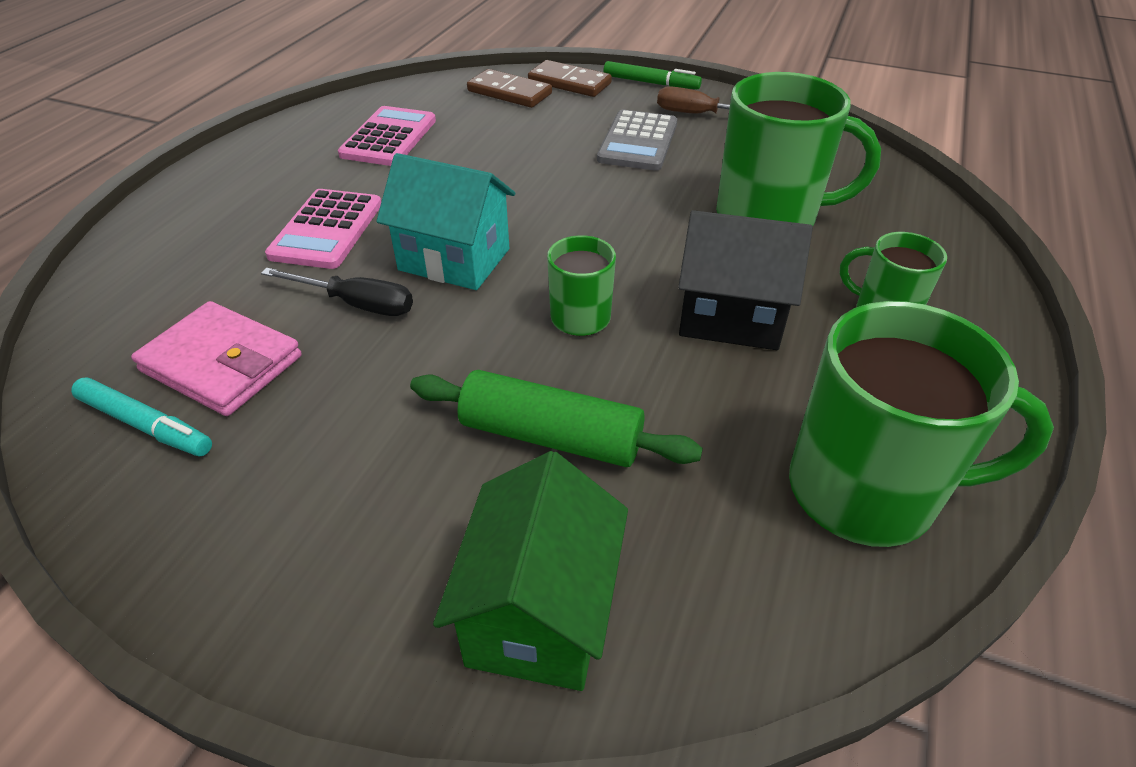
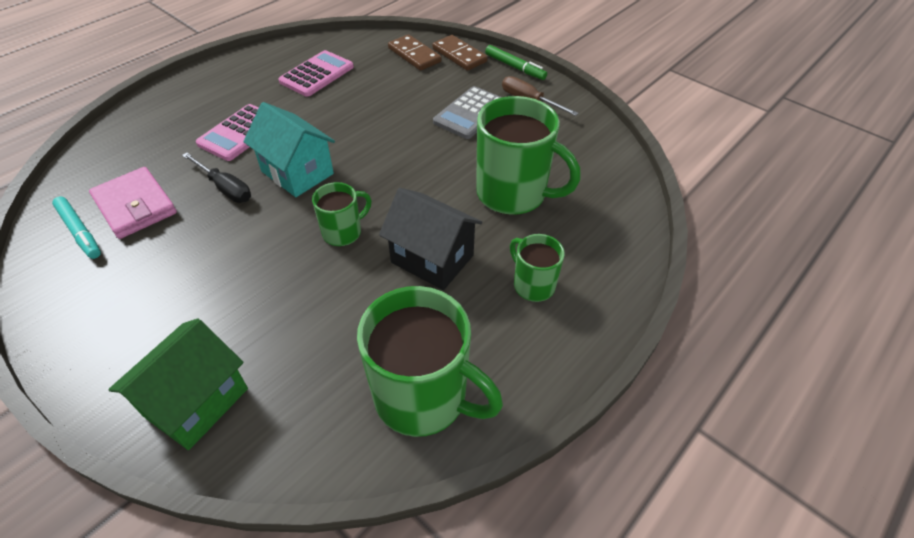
camera: 20 degrees right, 5 degrees up
green rolling pin [410,370,703,467] -> none

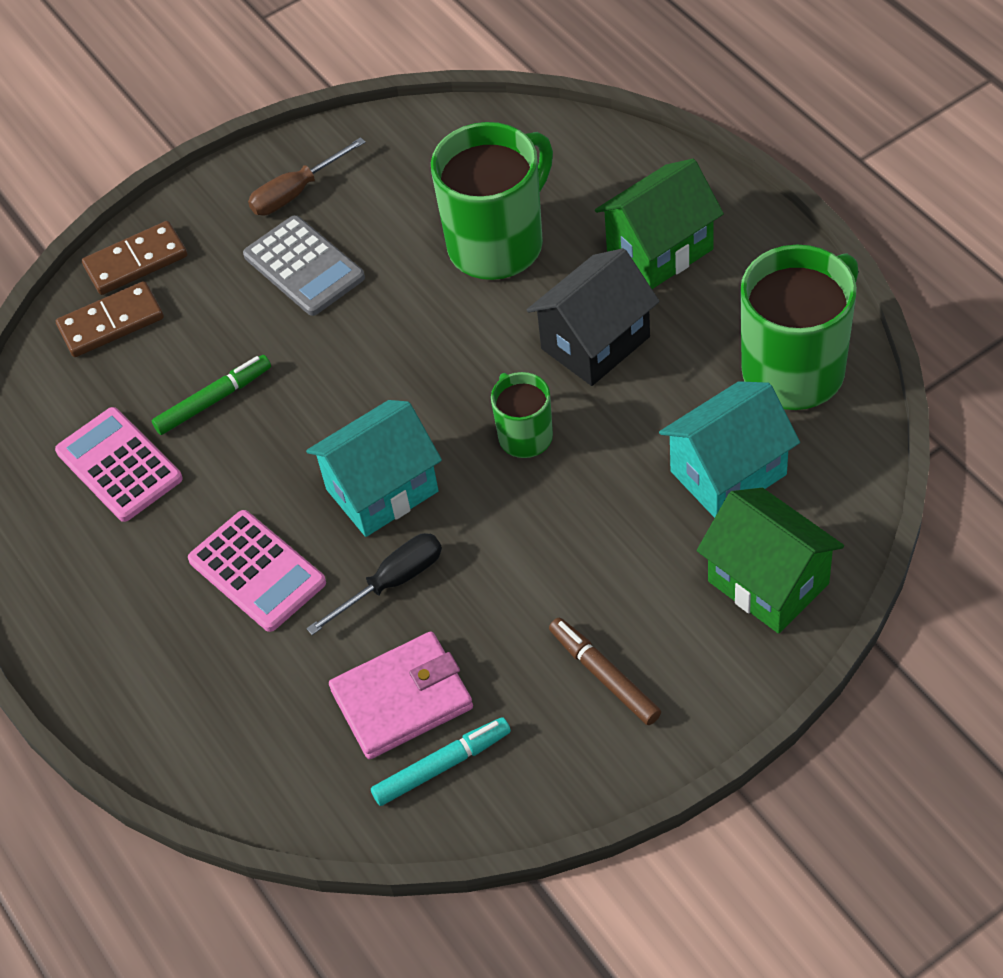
camera: 70 degrees left, 5 degrees up
green marker [485,45,547,80] -> green marker moved to [152,355,271,435]
green mug [510,234,565,302] -> green house [595,159,724,289]
none -> brown marker [549,618,661,725]
none -> turquoise house [659,381,800,518]

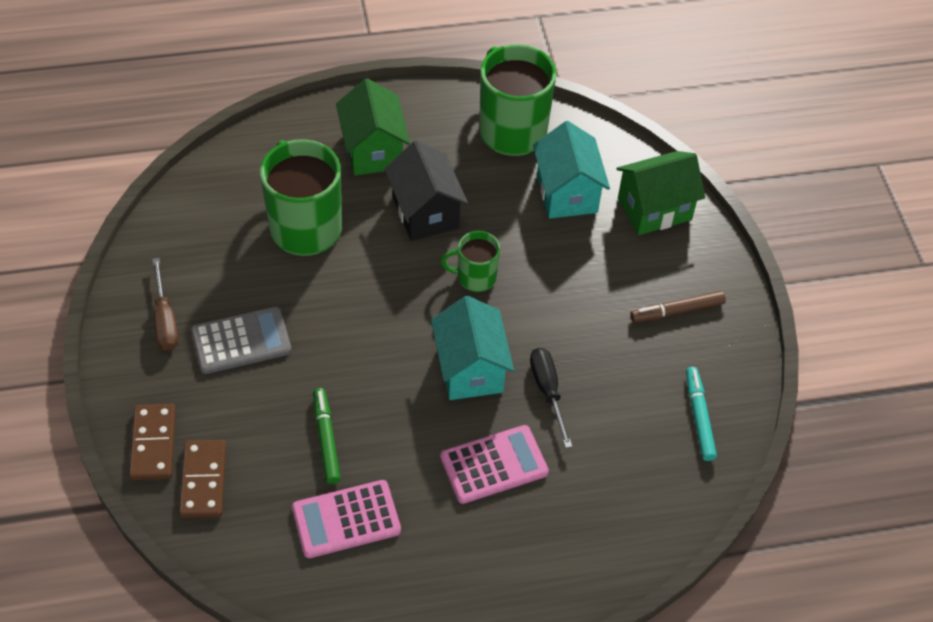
camera: 75 degrees left, 0 degrees up
pink wallet [329,632,473,759] -> none

